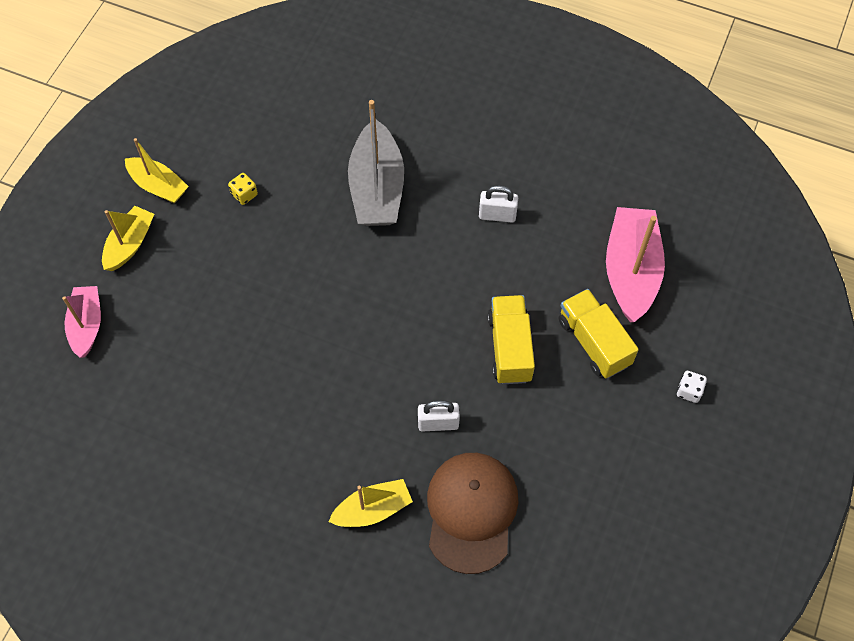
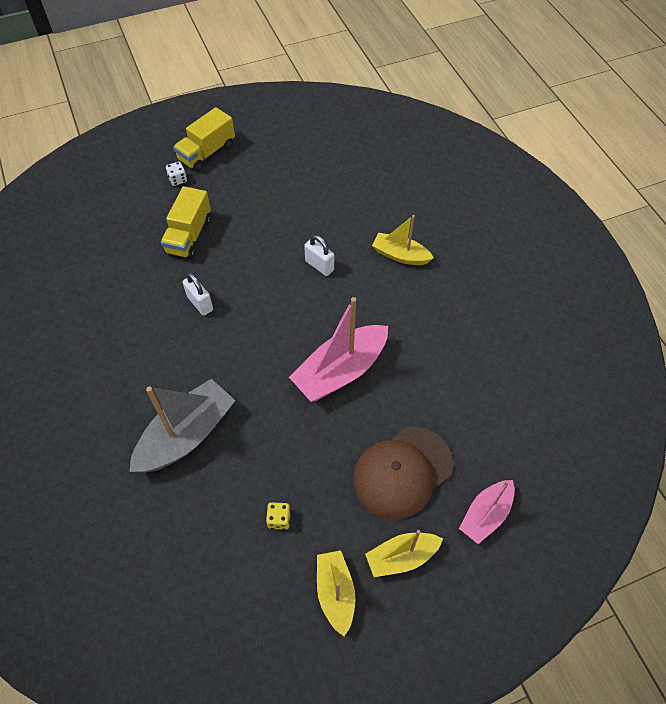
camera: 135 degrees left, 5 degrees down
brown cap [427,453,518,574] -> brown cap moved to [353,426,454,520]
white padlock [479,185,518,223] -> white padlock moved to [183,273,213,316]
yellow truck [487,295,535,384] -> yellow truck moved to [173,107,235,172]
pink boat [606,207,665,322] -> pink boat moved to [289,297,388,402]

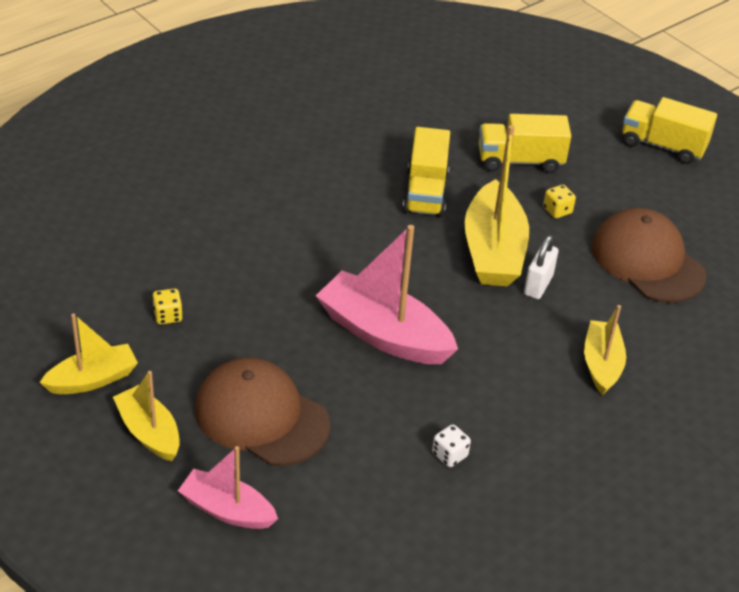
camera: 70 degrees right, 15 degrees down
grey boat [129,379,236,473] -> none
white dice [166,162,187,186] -> white dice moved to [432,424,471,467]
white padlock [183,273,213,316] -> yellow truck [403,127,450,217]
none -> yellow boat [464,125,529,286]
none -> yellow dice [543,185,576,218]
none -> brown cap [592,208,707,303]

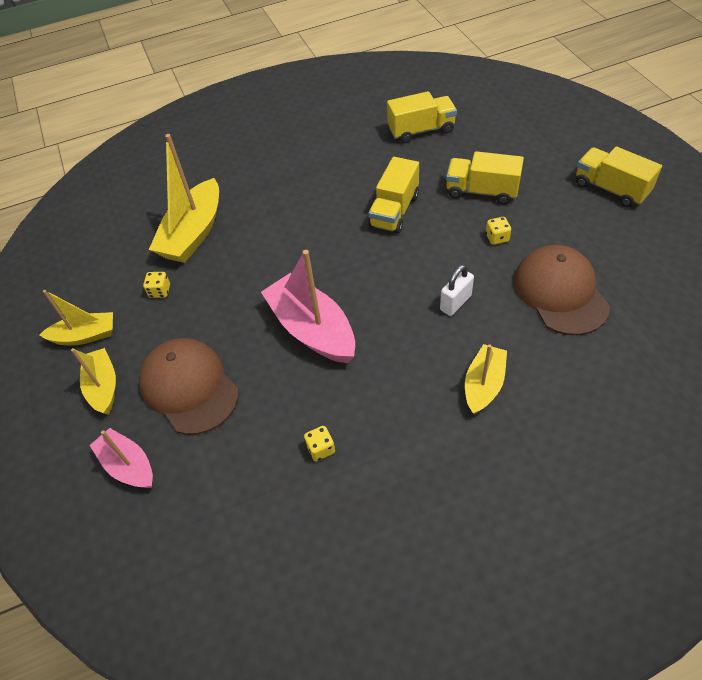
camera: 25 degrees right, 10 degrees up
white dice [432,424,471,467] -> yellow dice [304,426,335,461]
yellow boat [464,125,529,286] -> yellow boat moved to [149,134,219,263]
none -> yellow truck [387,91,457,143]

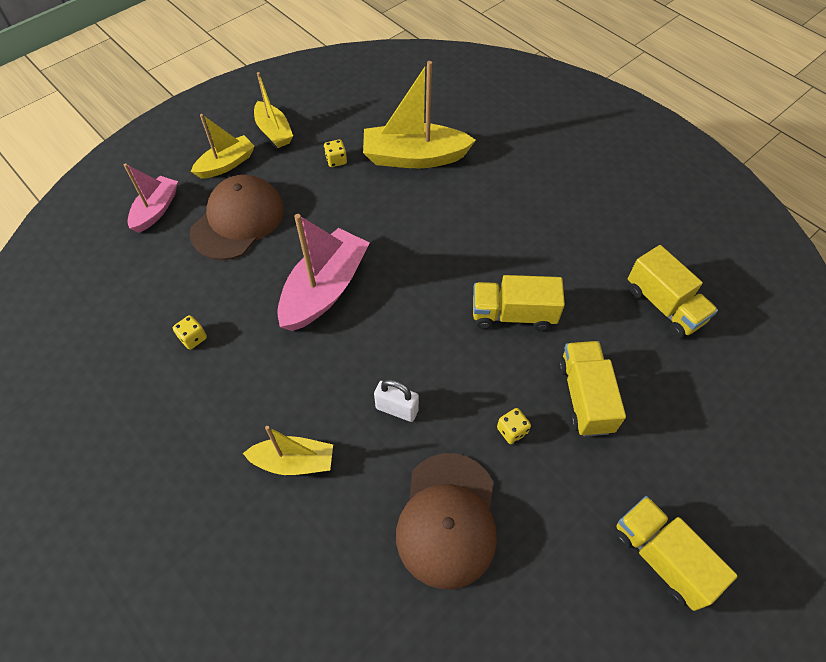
camera: 65 degrees right, 5 degrees up
brown cap [514,245,610,335] -> brown cap turned 135 degrees clockwise [396,453,497,589]
yellow truck [576,147,662,208] -> yellow truck turned 60 degrees counterclockwise [614,496,737,611]

